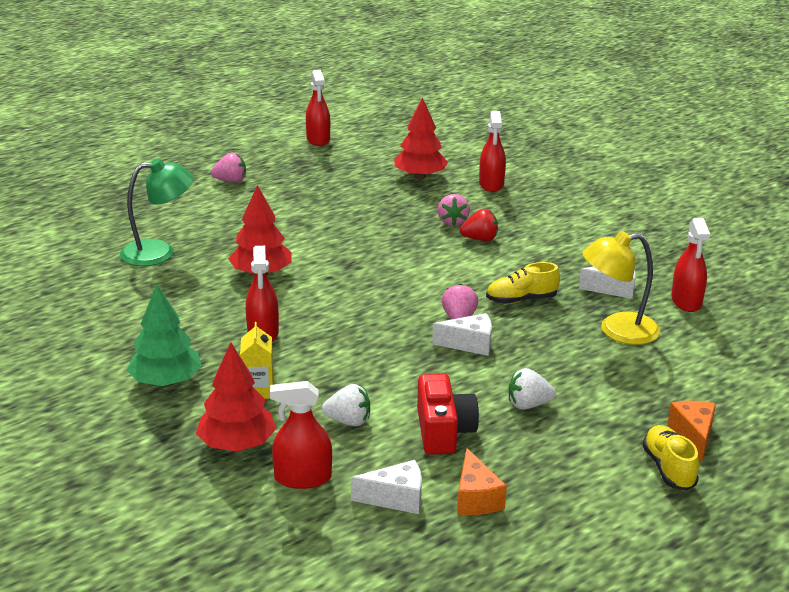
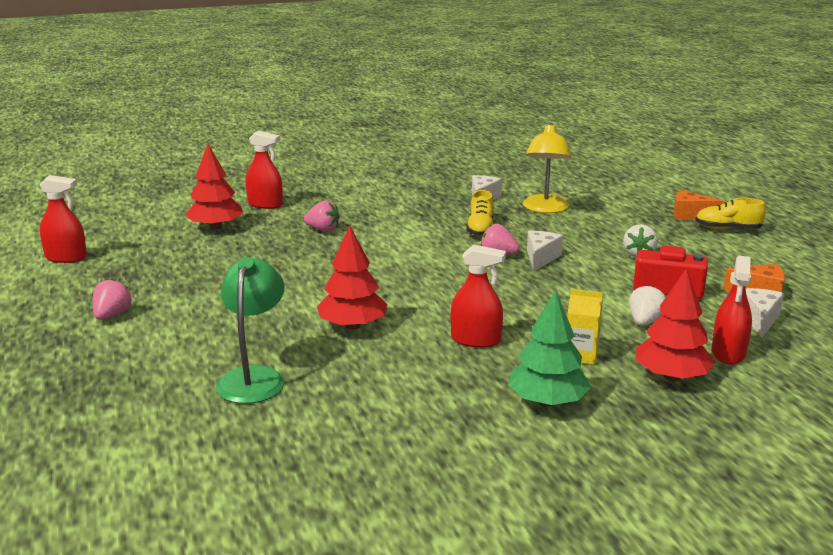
camera: 70 degrees left, 5 degrees down
red strawberry [460,209,498,241] -> none
red spray bottle [671,218,710,312] -> none

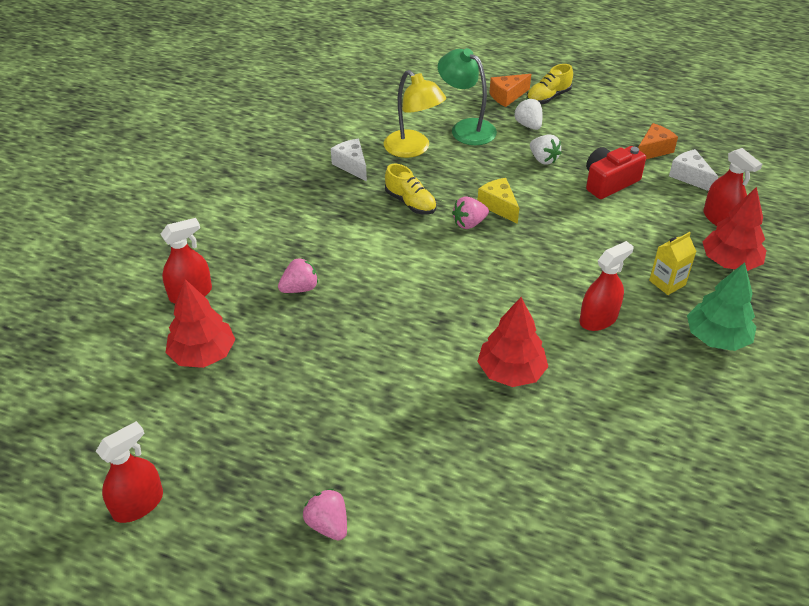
camera: 50 degrees left, 20 degrees up
green lamp [216,257,284,404] -> green lamp moved to [438,48,497,145]
white cheese [527,231,563,271] -> yellow cheese [478,178,519,224]
white strawberry [629,285,666,326] -> white strawberry moved to [514,98,543,130]

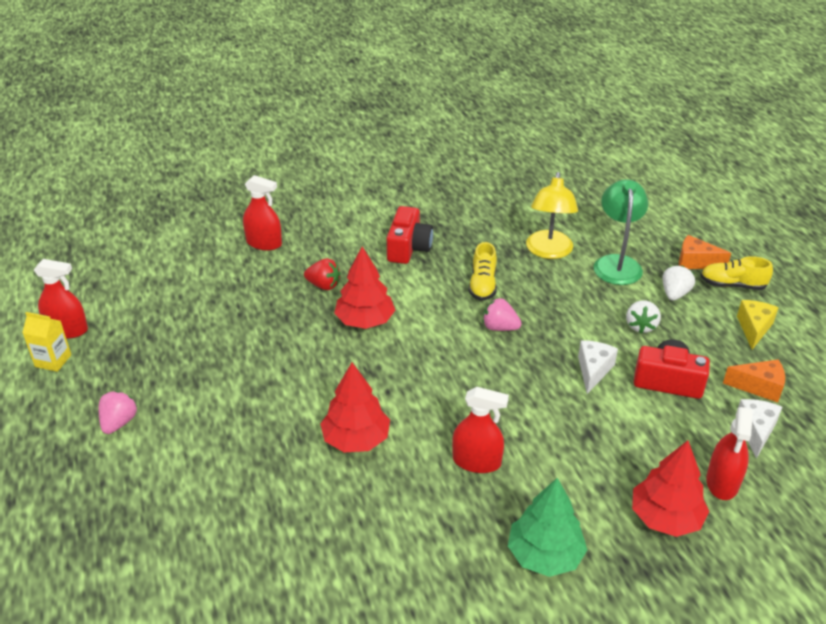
camera: 50 degrees right, 5 degrees down
red tree [166,279,236,368] -> red tree moved to [334,247,395,329]
pink strawberry [278,258,318,293] -> red strawberry [304,258,340,290]
white cheese [331,139,367,182] -> white cheese moved to [578,340,618,394]
yellow cheese [478,178,519,224] -> yellow cheese moved to [737,300,779,350]
yellow carton [649,232,697,295] -> yellow carton moved to [22,312,71,372]
none -> red camera [387,206,433,264]

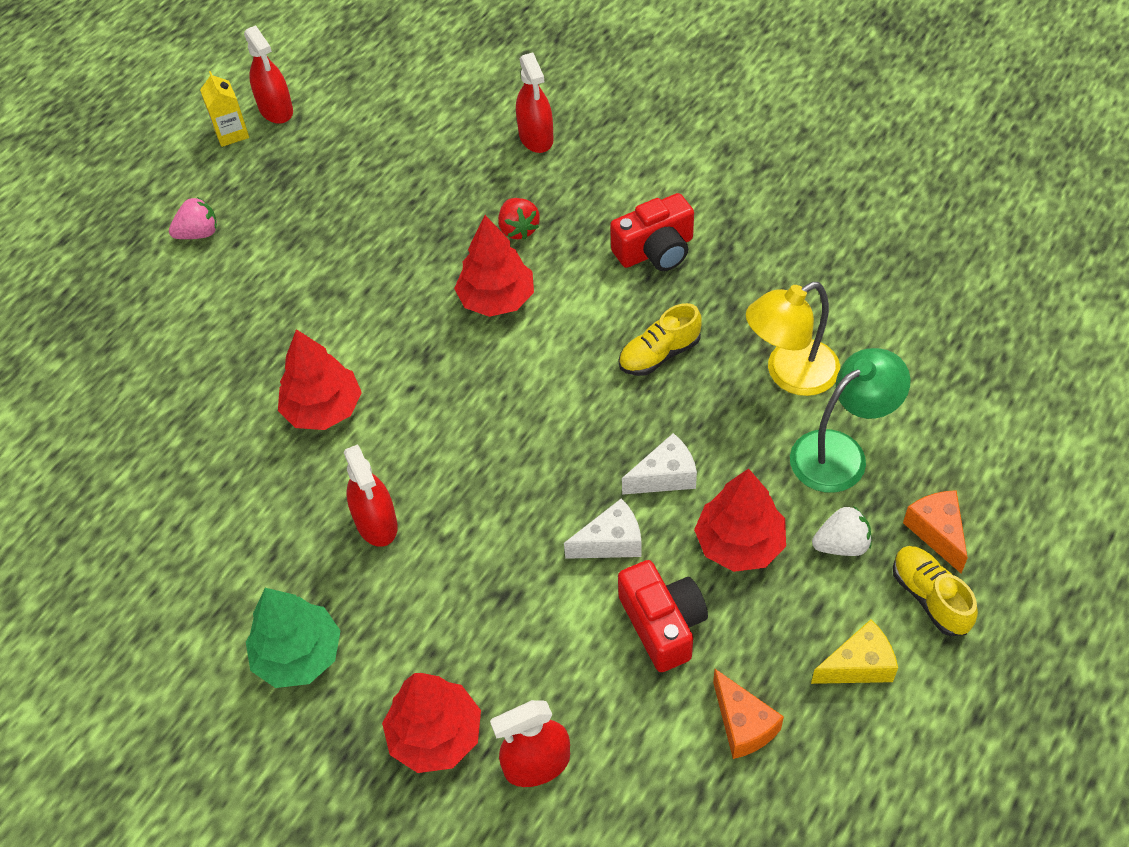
camera: 55 degrees right, 15 degrees up
pink strawberry [483,298,522,331] -> none
white strawberry [626,300,661,333] -> red tree [694,468,786,572]
white cheese [738,399,782,459] -> white cheese moved to [622,433,697,495]

